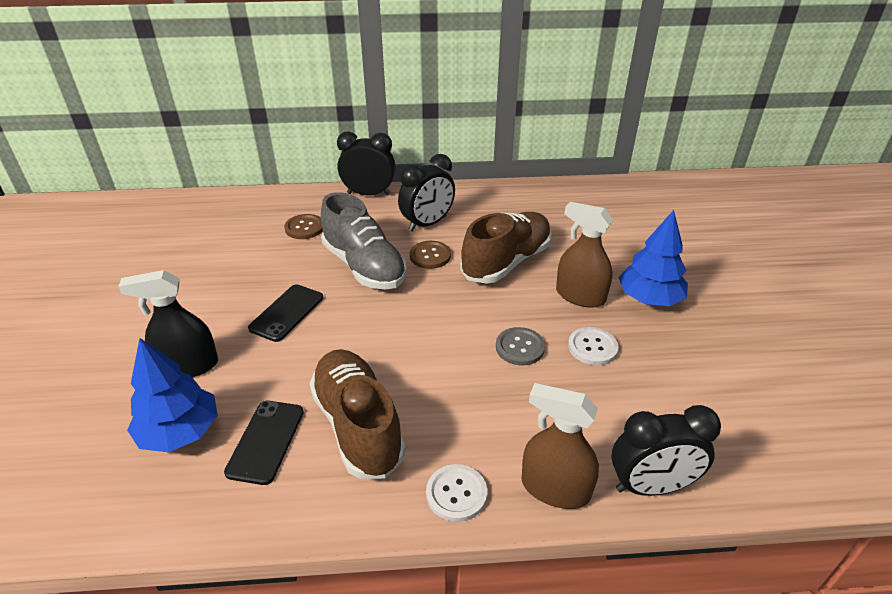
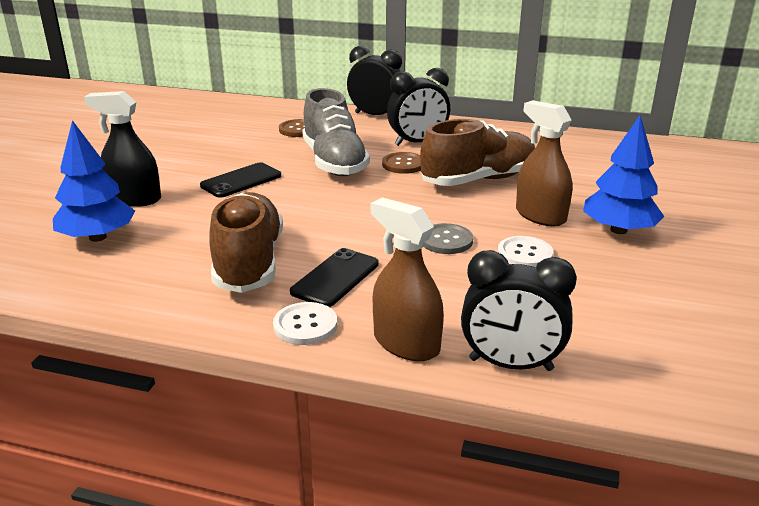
camera: 20 degrees right, 10 degrees down
black phone [224,401,304,485] -> black phone moved to [290,248,379,307]

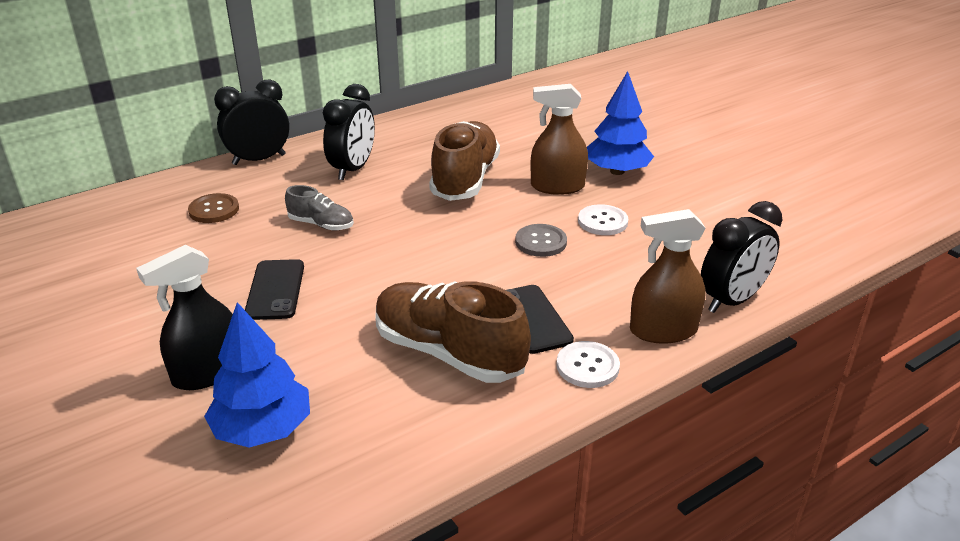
camera: 50 degrees left, 5 degrees up
grey shoe [302,88,370,176] -> grey shoe [285,185,354,230], size x0.51
brown button [382,152,421,174] -> none

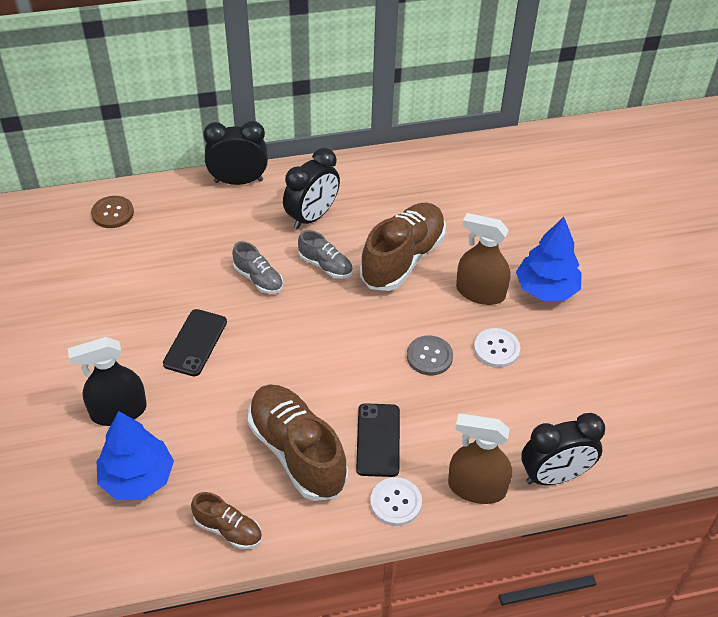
camera: 20 degrees right, 15 degrees up
brown button [188,193,239,223] -> brown button moved to [91,196,134,228]
none -> brown shoe [191,492,262,549]
none -> grey shoe [298,230,353,279]

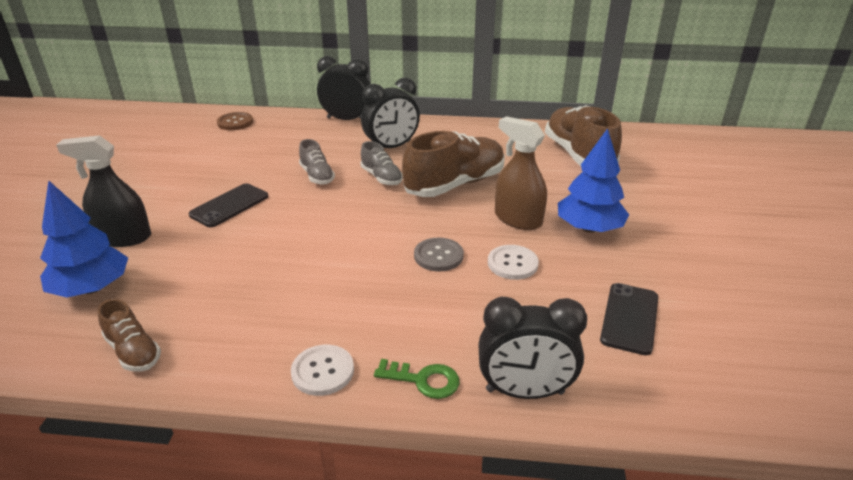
camera: 20 degrees right, 15 degrees down
brown shoe [248,384,348,501] -> brown shoe moved to [545,105,622,166]
black phone [356,403,400,477] -> black phone moved to [600,283,658,355]
brown spray bottle [448,413,512,504] -> green key [374,359,460,399]

